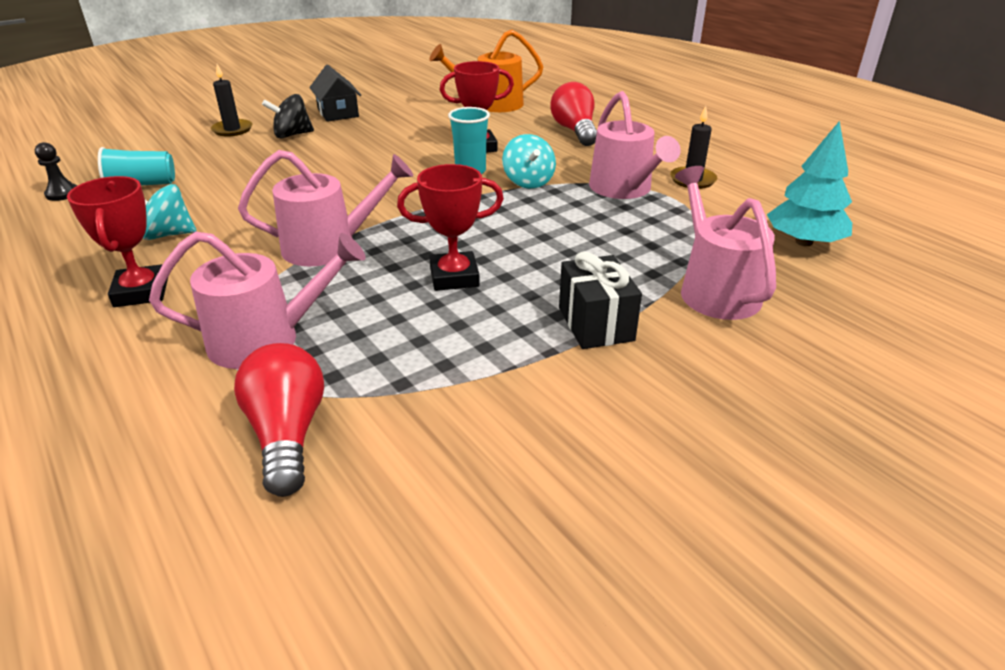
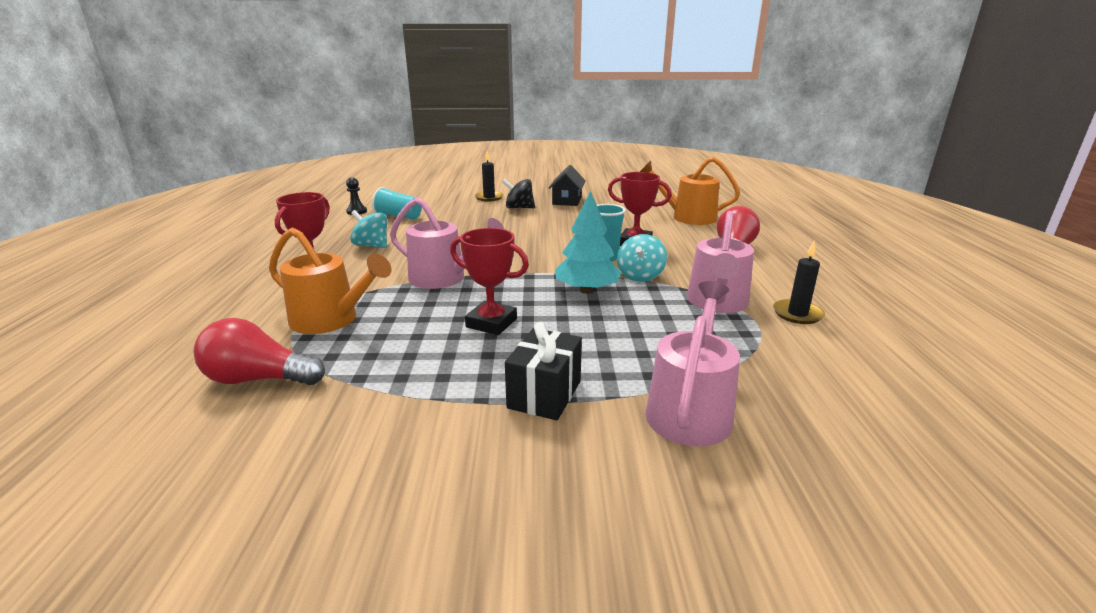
camera: 35 degrees right, 10 degrees down
pink watering can [149,231,366,369] -> orange watering can [269,227,392,334]
red light bulb [234,343,324,497] -> red light bulb turned 105 degrees counterclockwise [194,318,325,385]
turquoise tree [767,121,852,246] -> turquoise tree moved to [555,191,621,294]

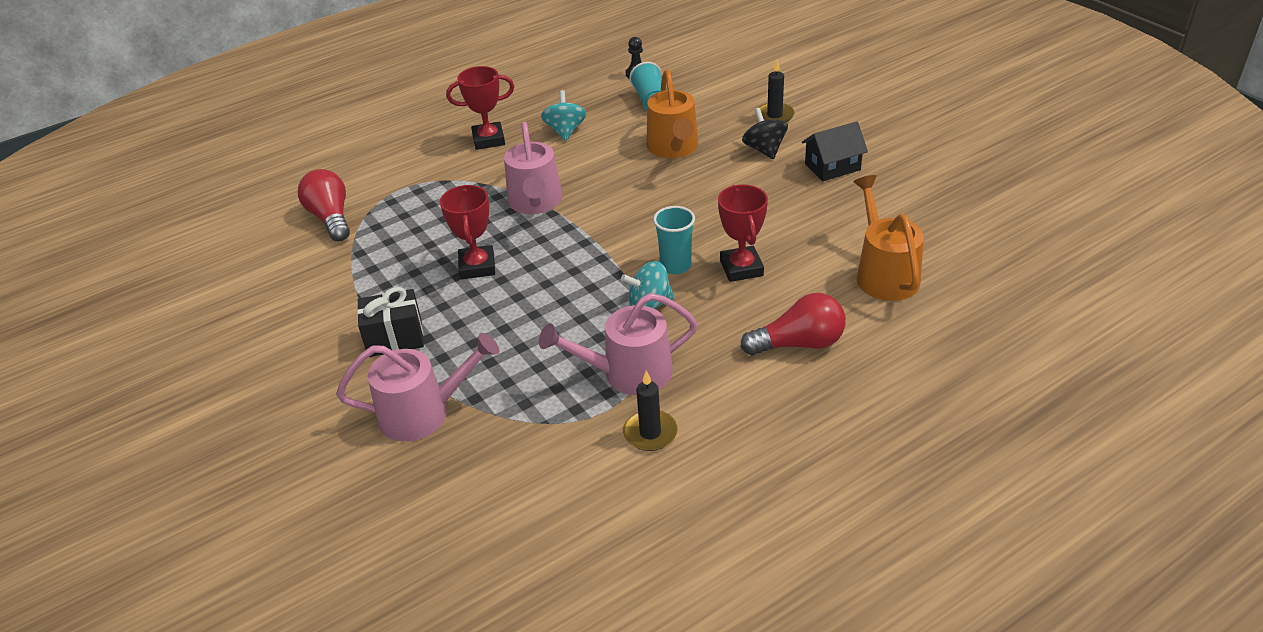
camera: 60 degrees right, 15 degrees up
orange watering can [269,227,392,334] -> orange watering can moved to [647,70,698,158]
turquoise tree [555,191,621,294] -> none

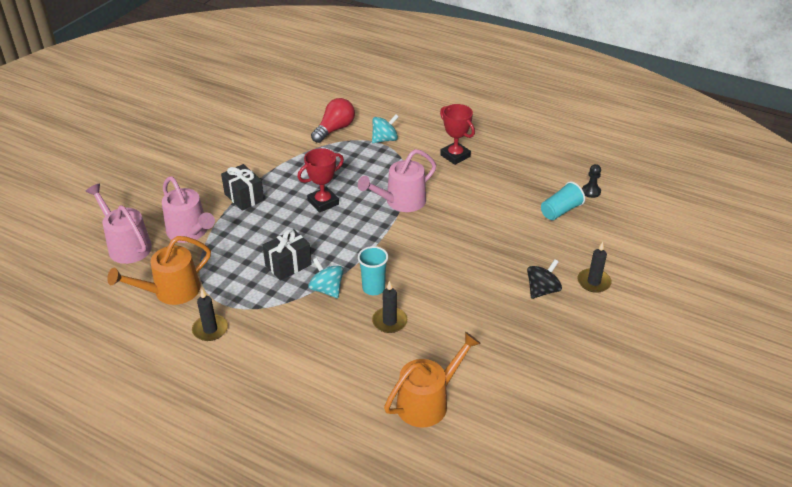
camera: 60 degrees right, 0 degrees up
pink watering can [539,293,697,395] -> pink watering can moved to [85,184,152,264]
turquoise spinning top [541,90,586,141] -> turquoise spinning top moved to [372,114,399,143]
orange watering can [647,70,698,158] -> orange watering can moved to [107,236,211,305]
red trophy [718,184,768,282] -> black candle [372,281,407,333]
red light bulb [741,293,846,355] -> none
black house [802,121,868,181] -> none
none -> black gift [262,229,312,281]

